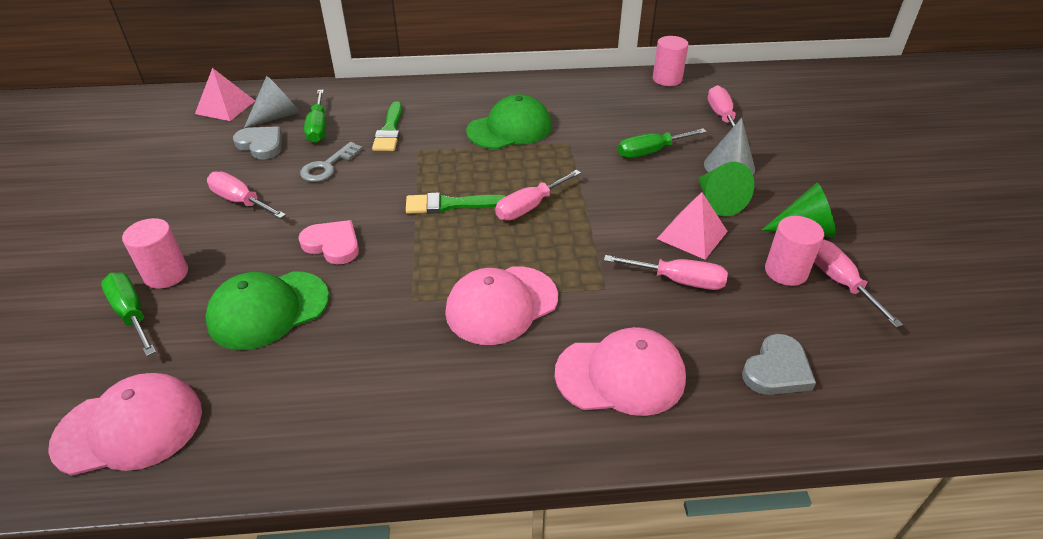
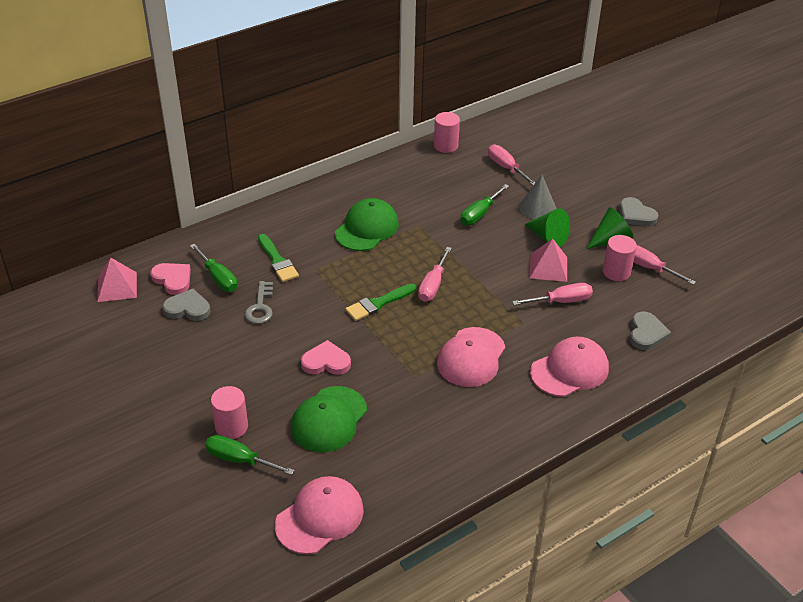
camera: 30 degrees left, 0 degrees up
pink screwdriver [207,171,286,219] -> none
grey cone [244,76,300,128] -> pink heart [151,263,191,295]
none -> grey heart [619,197,658,226]

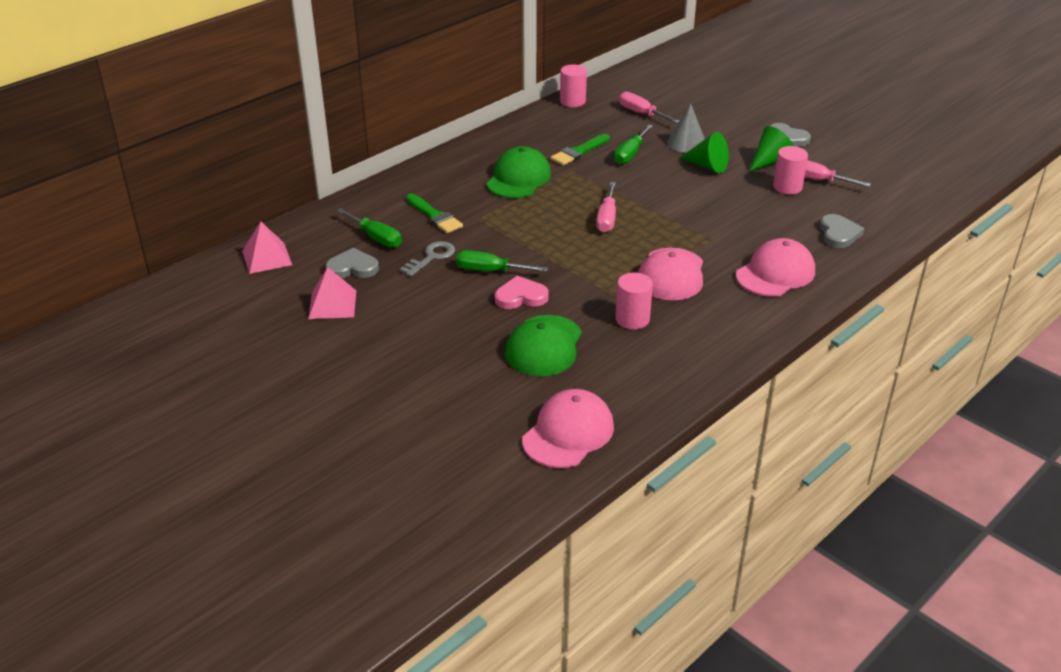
camera: 10 degrees left, 5 degrees down
pink heart [151,263,191,295] -> none
green screwdriver [205,435,295,475] -> green screwdriver moved to [456,250,548,272]
pink cylinder [211,386,248,439] -> pink cylinder moved to [615,273,653,329]
grey key [245,281,273,324] -> grey key turned 135 degrees counterclockwise [400,241,455,277]
green brush [345,283,417,321] -> green brush moved to [550,134,610,166]
pink screwdriver [512,283,593,305] -> none
pink pyramid [529,239,567,282] -> pink pyramid moved to [308,267,356,319]

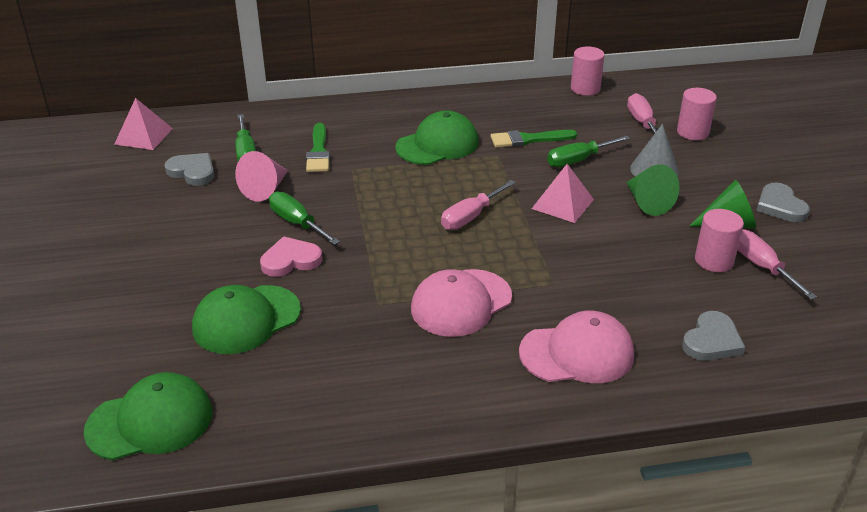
camera: 35 degrees right, 0 degrees up
pink pyramid [308,267,356,319] -> pink pyramid moved to [532,164,594,223]
grey key [400,241,455,277] -> pink cone [235,151,288,202]
pink heart [495,276,549,309] -> pink heart turned 45 degrees counterclockwise [260,236,322,277]
pink cap [522,389,614,468] -> green cap [84,372,213,460]
pink cylinder [615,273,653,329] -> pink cylinder moved to [677,88,717,140]

